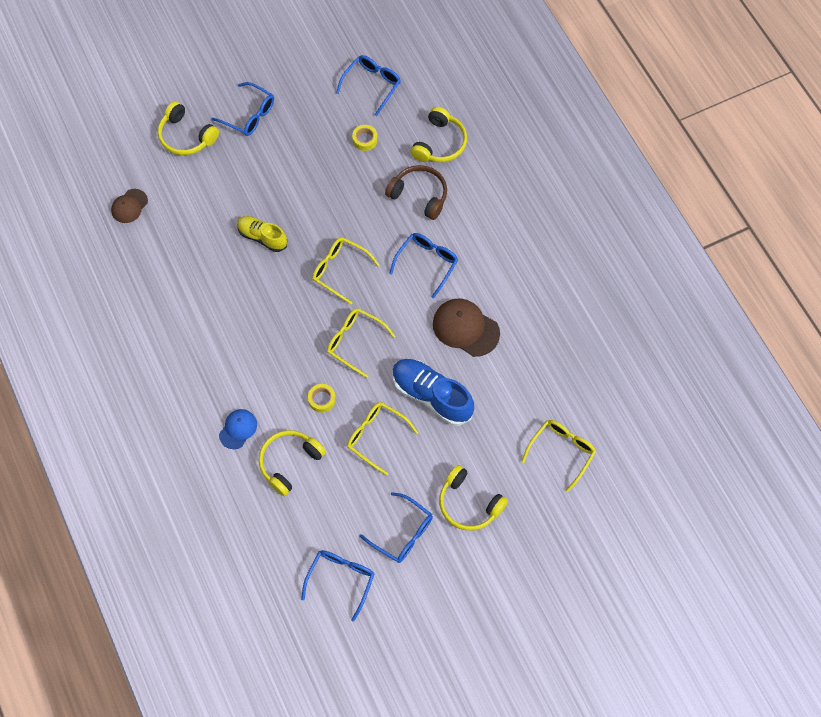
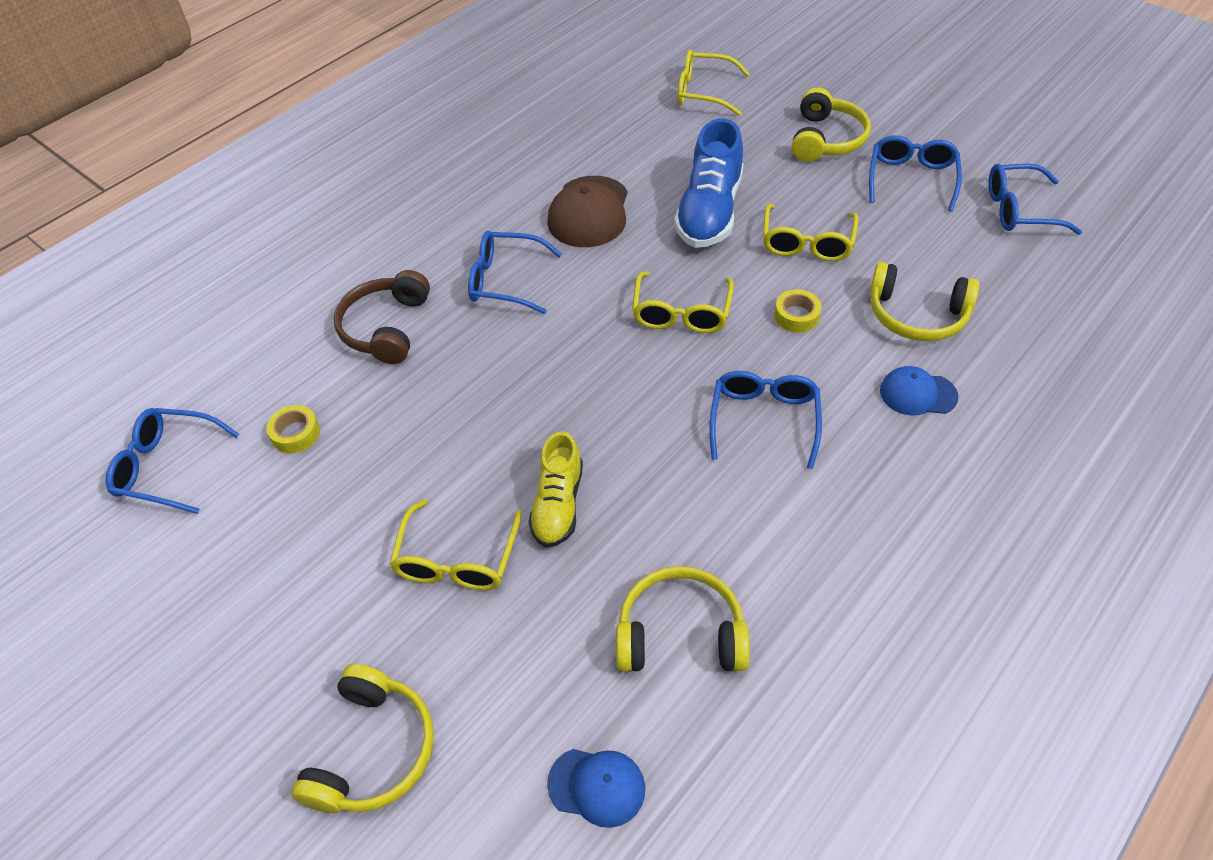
camera: 110 degrees left, 15 degrees down
brown cap [111,189,148,223] -> blue cap [547,749,645,828]
blue glasses [212,82,274,136] -> blue glasses moved to [709,371,822,469]
yellow glasses [312,237,379,305] -> yellow glasses moved to [390,499,522,590]
yellow headphones [410,107,467,162] -> yellow headphones moved to [616,566,750,672]

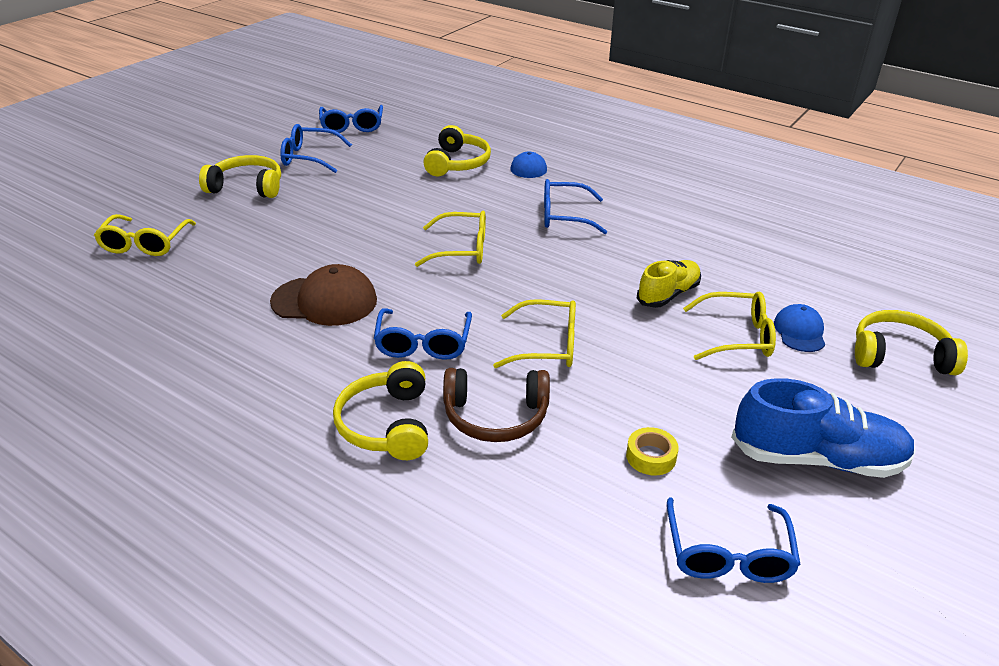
camera: 100 degrees left, 15 degrees down
yellow shoe [528,431,583,548] -> yellow shoe turned 45 degrees counterclockwise [637,260,701,308]
blue cap [547,749,645,828] -> blue cap moved to [774,304,825,352]
yellow headphones [616,566,750,672] -> yellow headphones moved to [333,361,428,460]
blue shoe [674,118,743,248] -> blue shoe moved to [731,378,916,478]
yellow glasses [763,204,859,261] -> yellow glasses moved to [493,299,576,368]
yellow tape [774,290,822,333] -> none

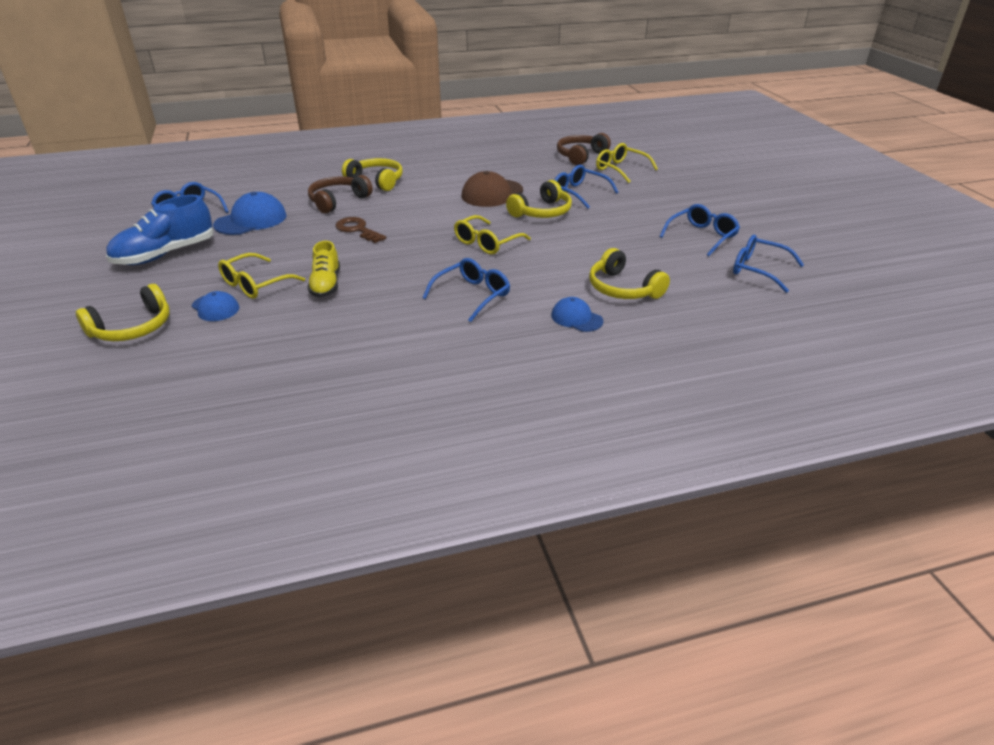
camera: 130 degrees right, 0 degrees up
yellow headphones [199,155,281,198] -> yellow headphones moved to [506,180,572,218]
blue glasses [374,308,472,360] -> blue glasses moved to [555,165,619,209]
yellow glasses [493,299,576,368] -> brown key [336,217,386,243]
yellow tape [626,427,679,475] -> blue cap [213,192,287,235]
none -> brown headphones [557,133,611,165]

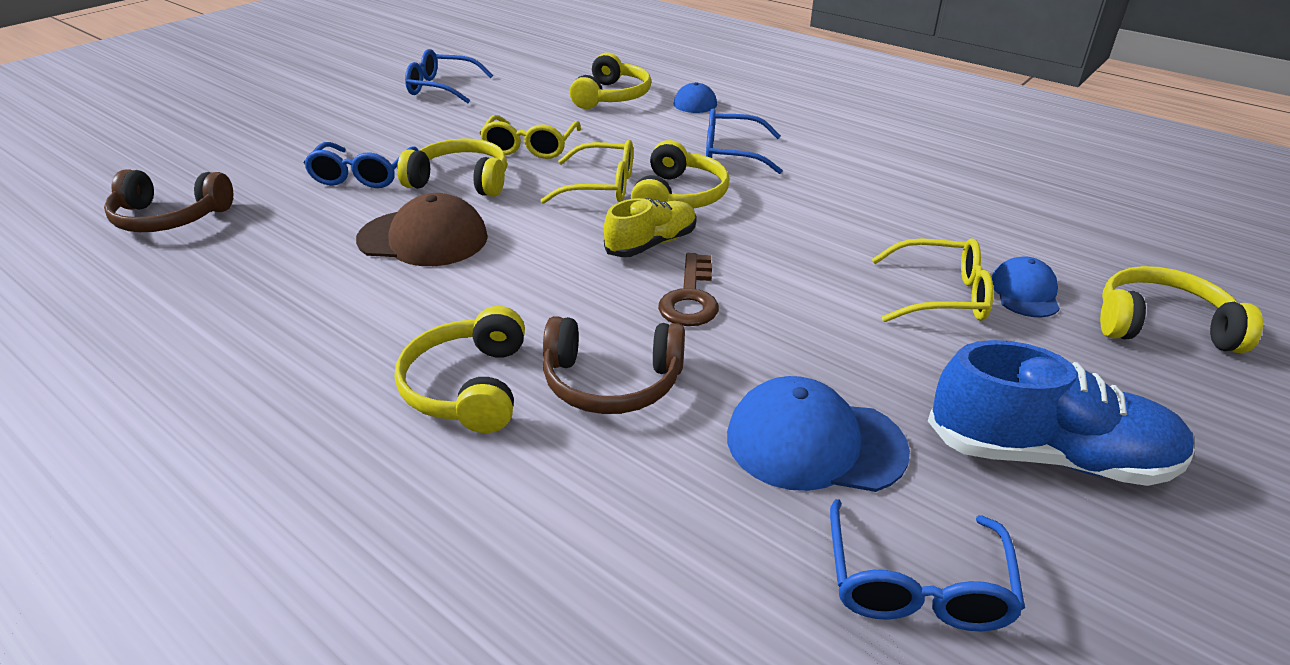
camera: 125 degrees left, 0 degrees up
yellow shoe [307,241,340,297] -> yellow shoe moved to [604,198,697,257]
yellow glasses [596,143,658,183] -> yellow glasses moved to [480,115,581,159]
blue glasses [733,235,804,293] -> none
none -> yellow headphones [631,140,729,208]

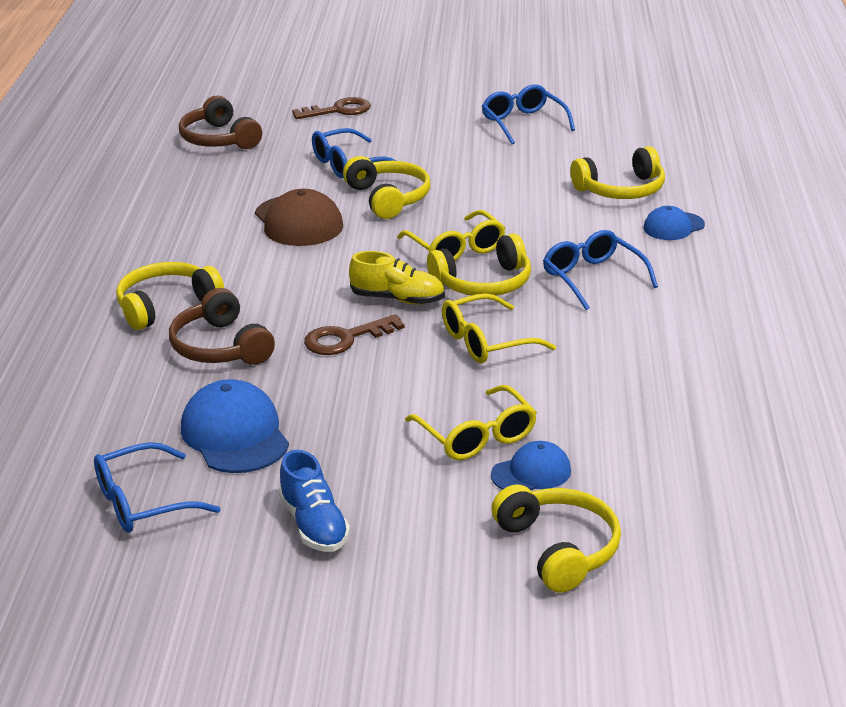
camera: 55 degrees right, 5 degrees down
yellow glasses [480,115,581,159] -> yellow glasses moved to [442,293,556,363]
blue shoe [928,340,1195,486] -> blue shoe [279,450,350,552], size x0.63
none -> brown key [292,97,371,119]

